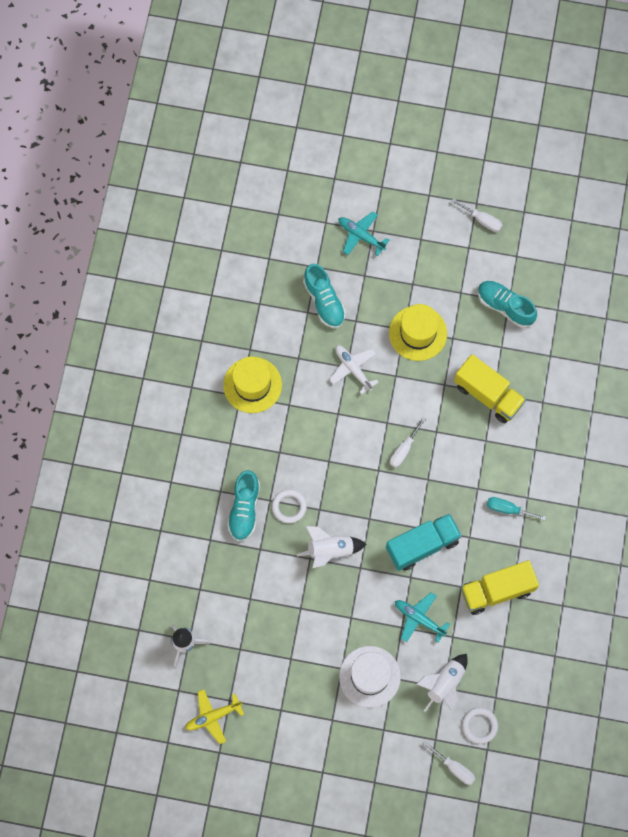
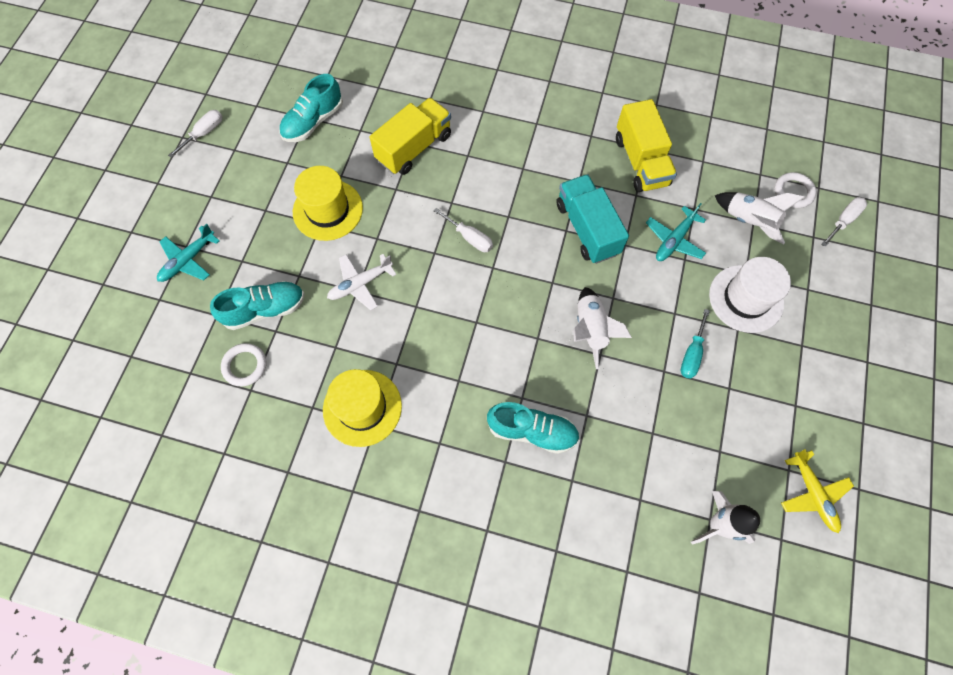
camera: 85 degrees left, 5 degrees down
white ring [272,489,307,523] -> white ring moved to [221,343,266,386]
turquoise screwdriver [487,497,546,521] -> turquoise screwdriver moved to [681,309,710,379]

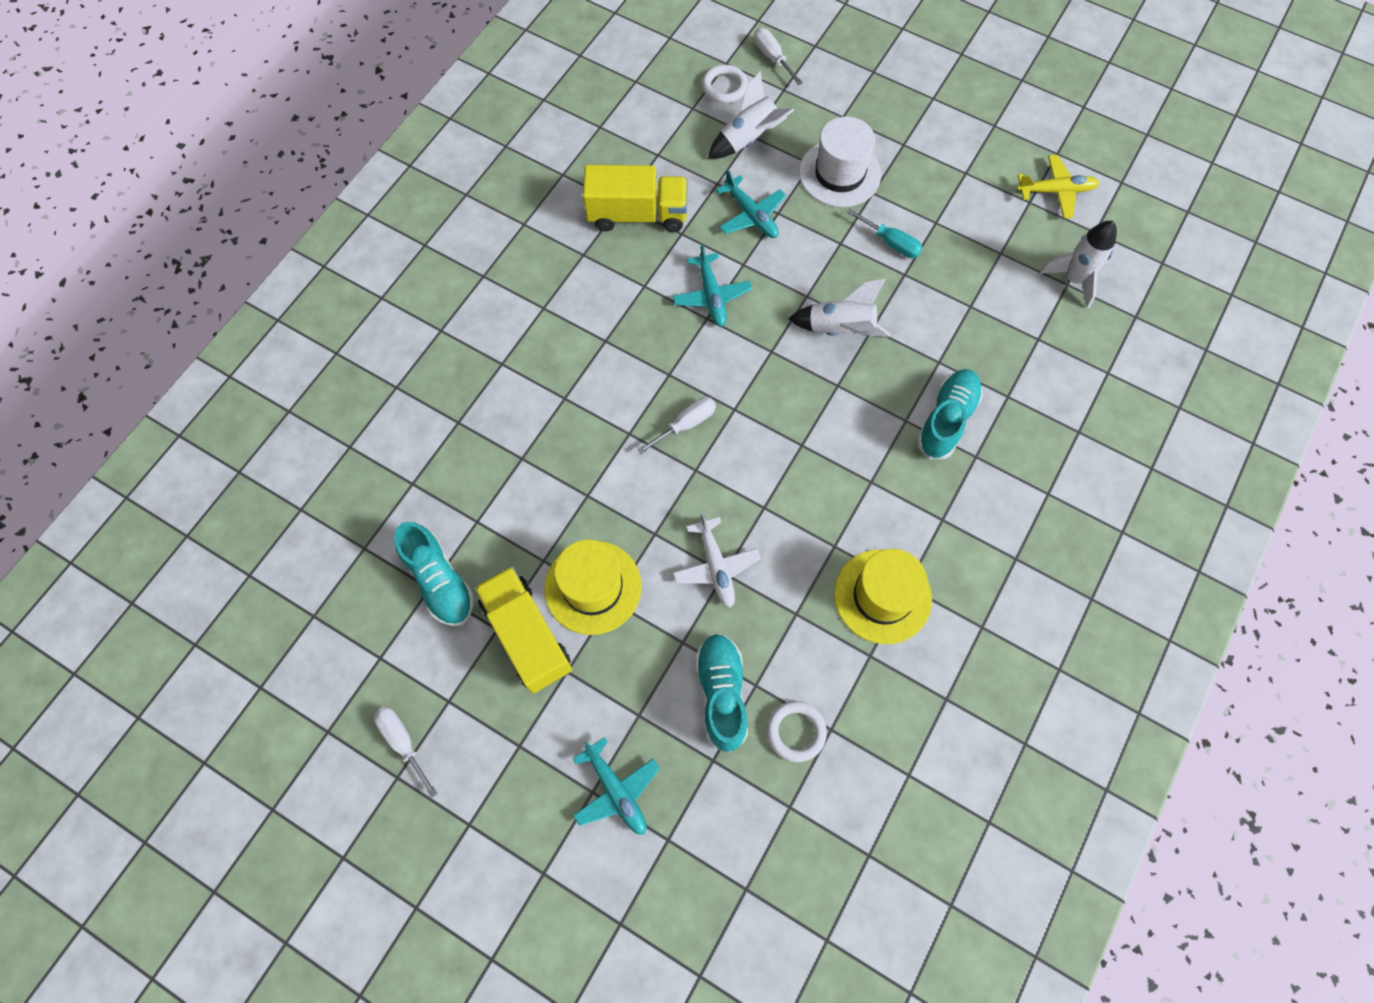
camera: 75 degrees left, 0 degrees up
yellow truck [369,98,451,175] -> yellow truck moved to [474,566,572,694]
turquoise truck [557,174,629,264] -> turquoise plane [672,243,752,327]

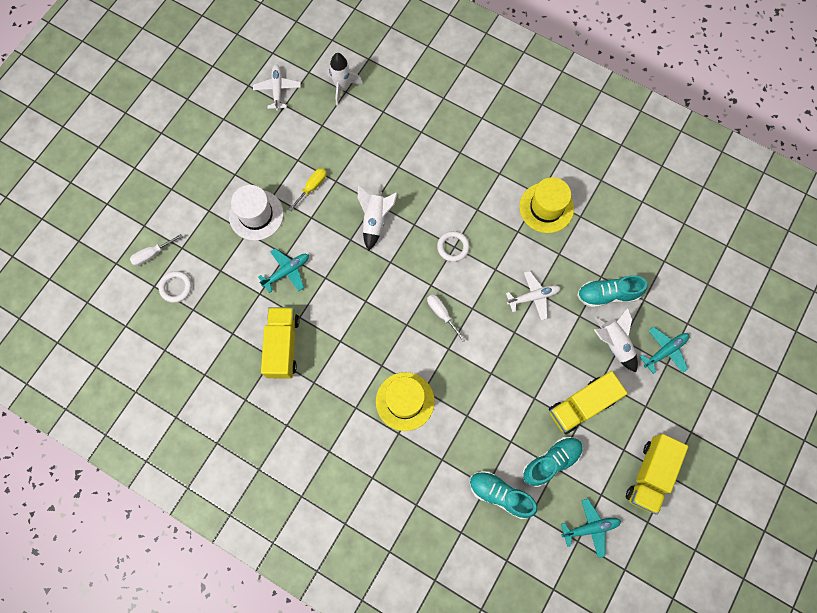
camera: 90 degrees left, 5 degrees up
white screwdriver [374,707,438,798] -> yellow truck [626,434,688,515]
yellow hat [544,539,642,635] -> yellow hat moved to [376,372,435,431]
turquoise plane [672,243,752,327] -> turquoise plane moved to [561,499,621,558]
white rocket [708,71,794,159] -> white rocket moved to [594,307,638,372]
white ring [767,701,827,762] -> white ring moved to [437,231,470,262]
turquoise screwdriver [847,209,923,258] -> yellow screwdriver [288,168,327,211]
turquoise shoe [917,369,983,459] -> turquoise shoe moved to [469,471,537,519]
yellow plane [1017,155,1099,218] -> white plane [253,64,301,111]

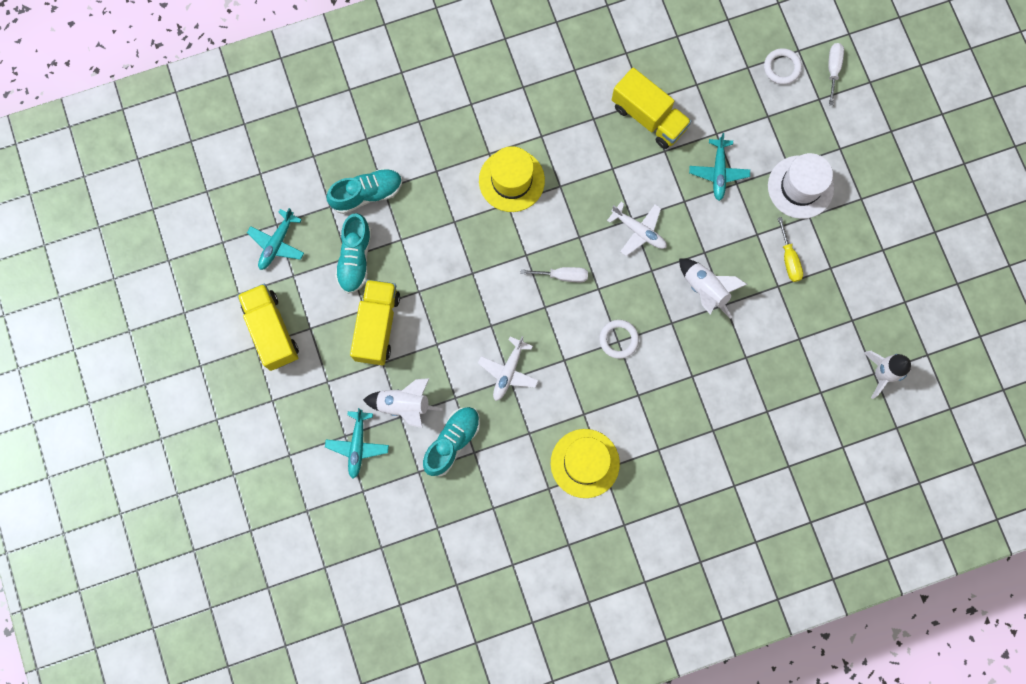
camera: 130 degrees right, 5 degrees up
white plane [253,64,301,111] -> white plane moved to [607,202,667,256]

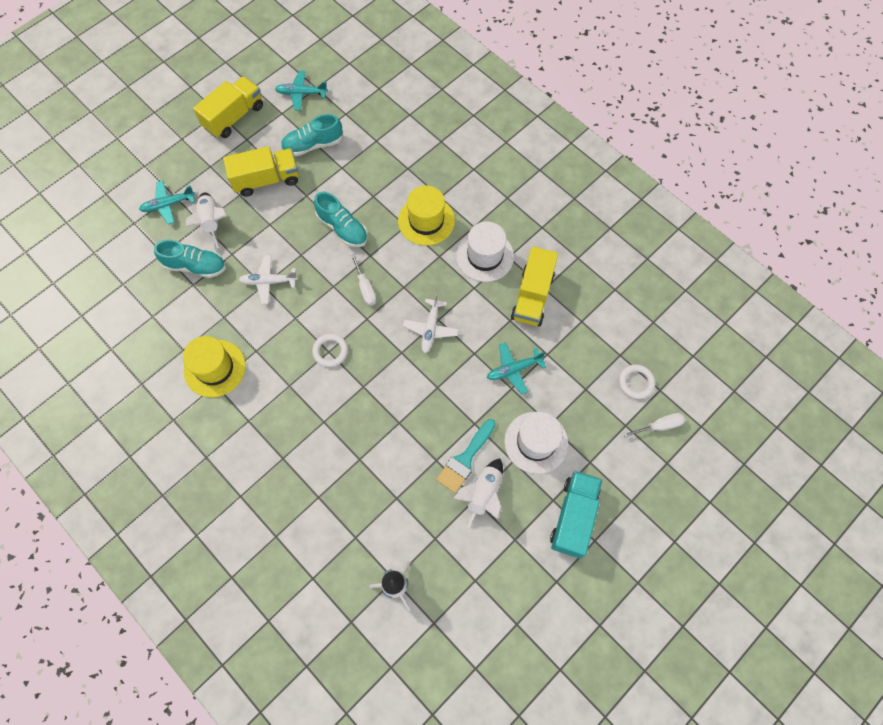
camera: 65 degrees right, 10 degrees down
turquoise shoe [326,168,402,214] -> turquoise shoe moved to [314,192,368,247]
white rocket [679,259,748,319] -> white rocket moved to [454,458,503,528]
yellow screwdriver [778,217,803,282] -> turquoise brush [436,419,496,493]
none -> white hat [456,221,514,282]
none -> turquoise truck [550,471,602,559]

